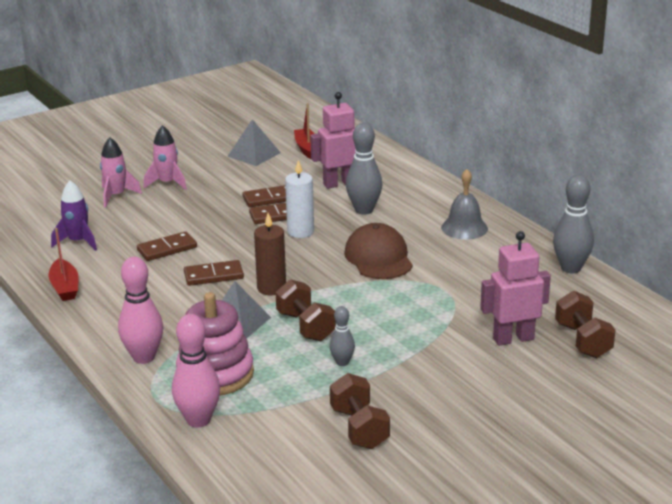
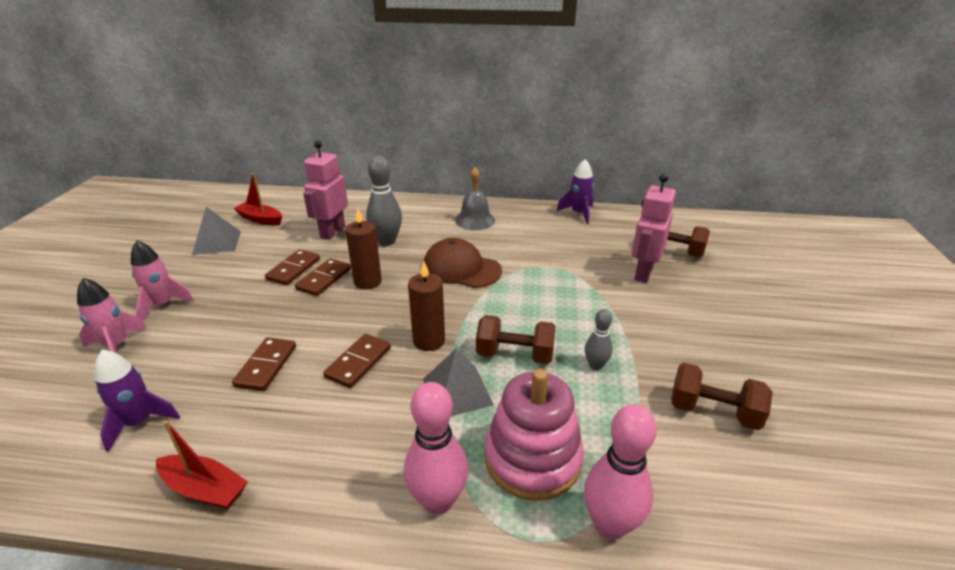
camera: 50 degrees left, 5 degrees up
white candle [285,160,314,238] -> brown candle [345,208,382,289]
grey bowling pin [553,175,594,273] -> purple rocket [557,159,594,224]

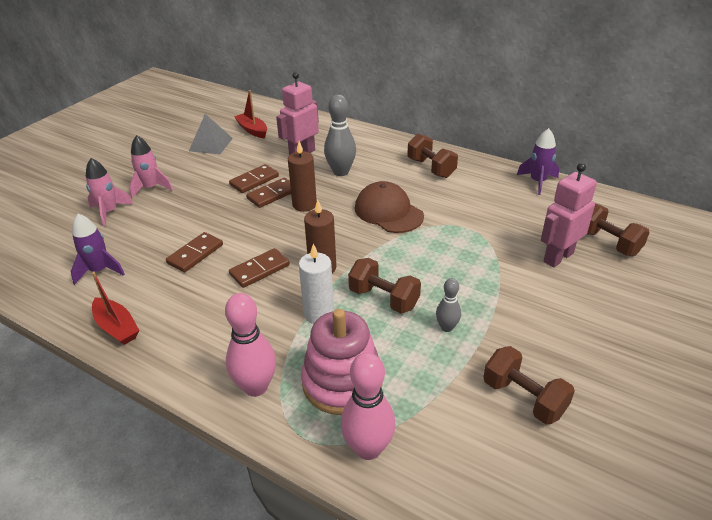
camera: 25 degrees right, 5 degrees up
grey pyramid [423,348,494,416] -> white candle [299,244,334,324]
grey bell [455,167,495,230] -> brown dumbbell [407,134,458,178]

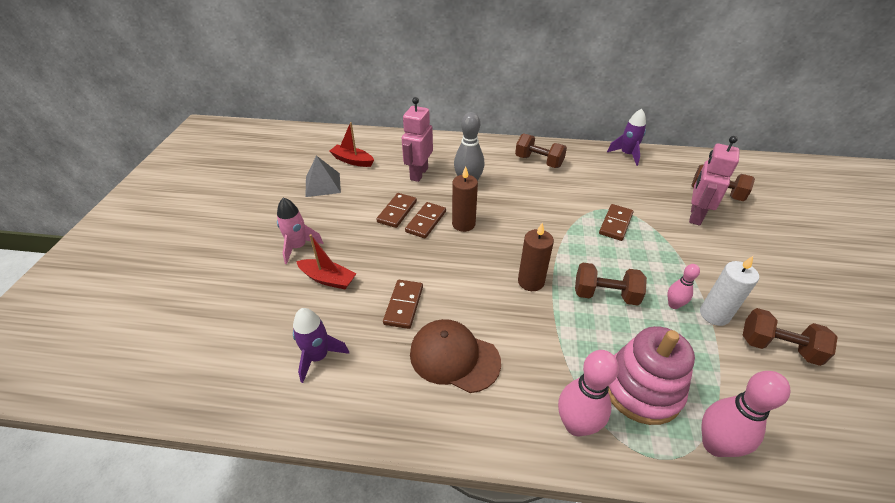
camera: 25 degrees left, 5 degrees up
pink rocket [86,158,133,227] -> none
red boat [92,272,140,345] -> red boat moved to [296,234,357,289]
brown domino [229,248,290,288] -> brown domino moved to [599,204,634,241]
white candle [299,244,334,324] -> white candle moved to [700,256,759,326]
brown cap [355,181,424,233] -> brown cap moved to [410,319,501,393]
grey bowling pin [436,278,461,332] -> pink bowling pin [667,264,700,309]

